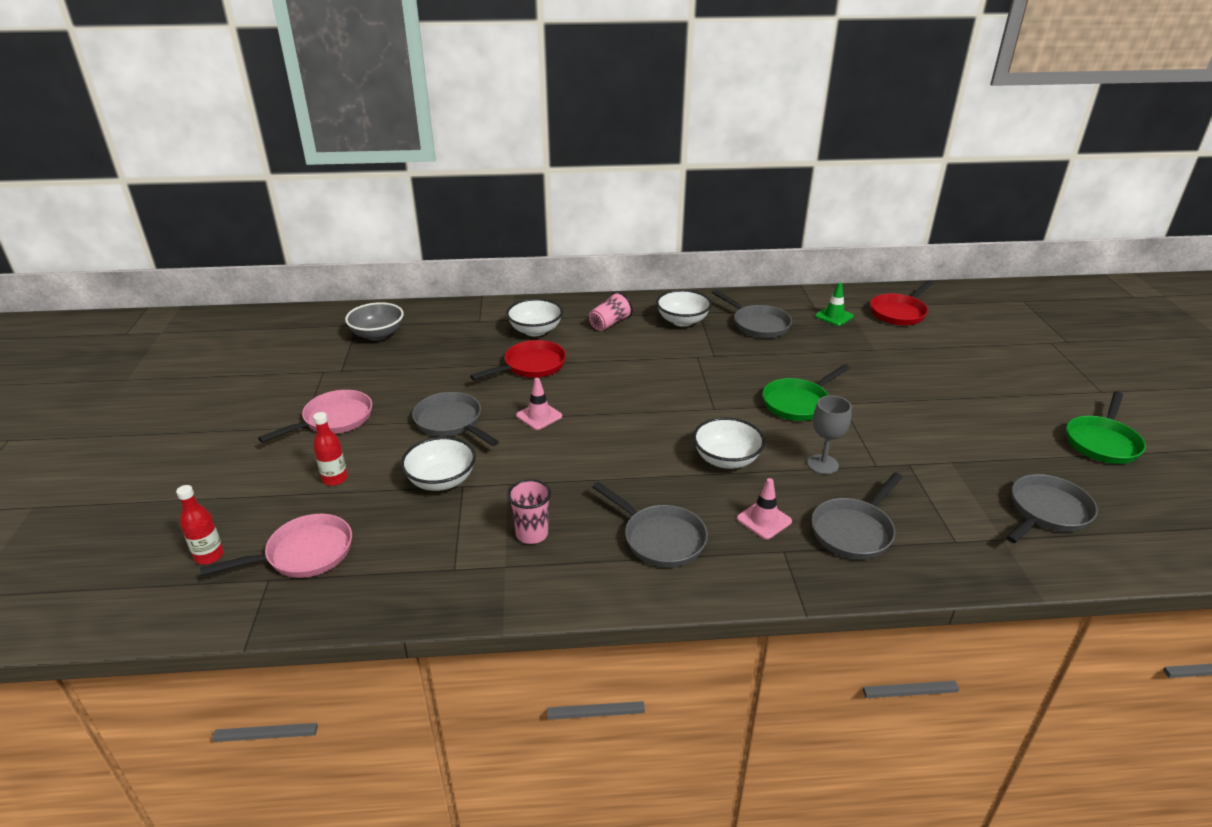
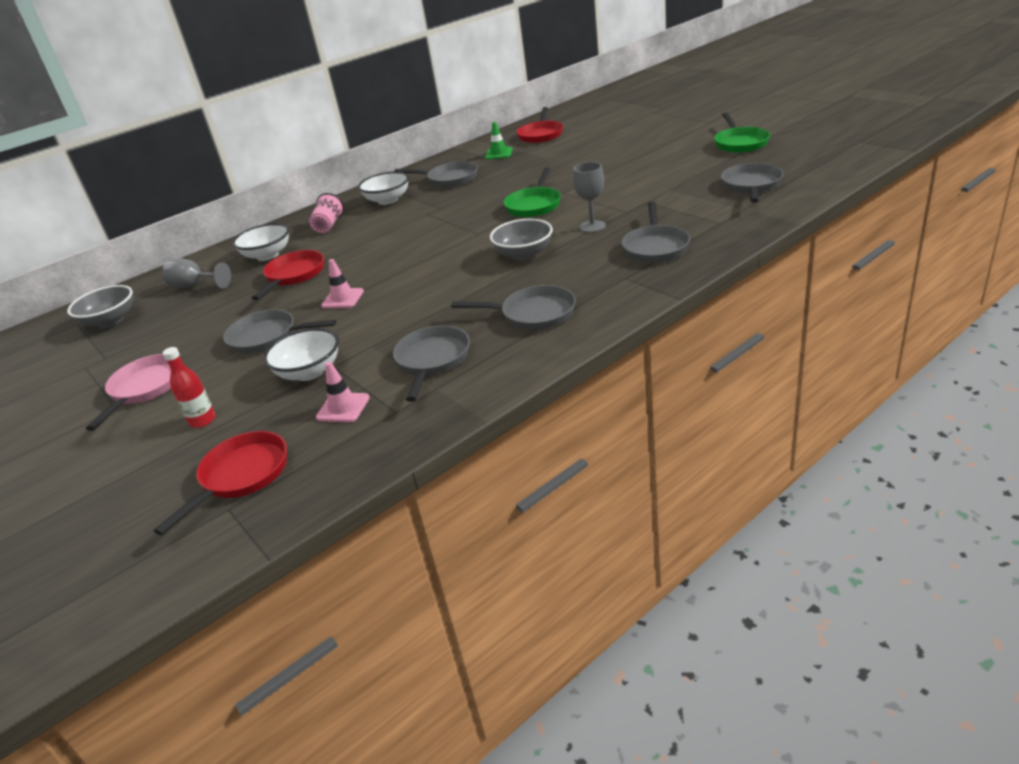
camera: 30 degrees left, 0 degrees up
red bottle [176,485,224,564] -> none
pink pan [200,514,352,578] -> red pan [154,431,287,535]
pink cup [507,479,551,544] -> grey pan [393,325,470,402]
white bowl [693,417,765,469] -> grey bowl [490,219,553,260]
pink traffic cone [737,478,792,539] -> pink traffic cone moved to [316,362,370,423]
none -> grey goblet [162,259,231,289]

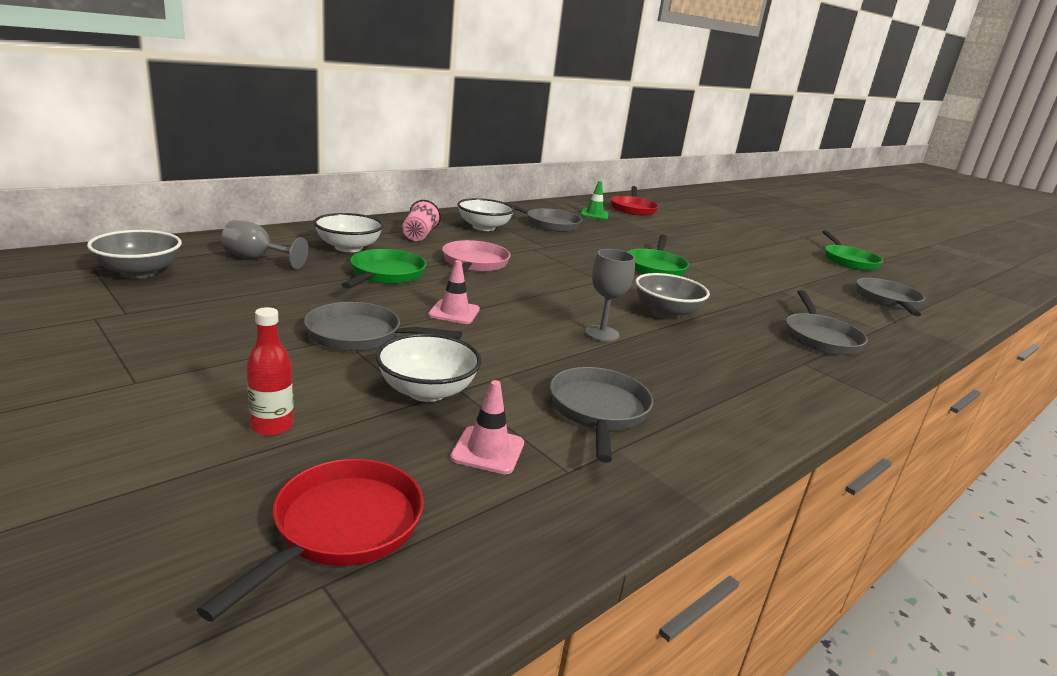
camera: 10 degrees left, 10 degrees down
pink pan [86,354,171,431] -> pink pan moved to [442,240,511,274]
red pan [252,250,324,300] -> green pan [341,249,426,289]
grey pan [451,285,576,330] -> none
grey goblet [573,162,606,233] -> grey goblet moved to [585,249,635,342]

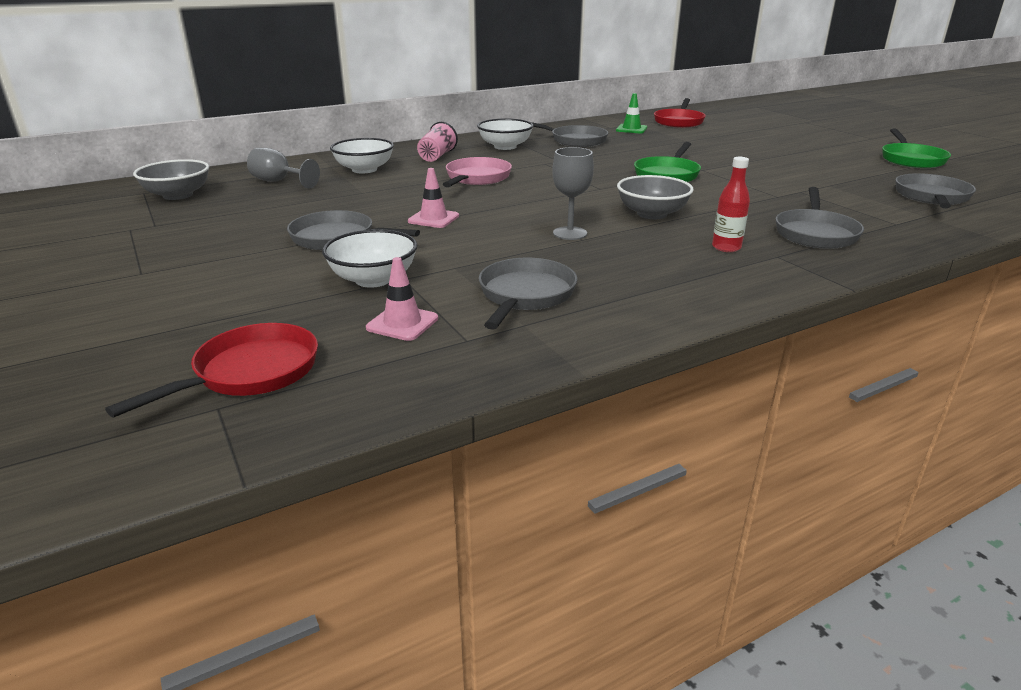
camera: 15 degrees right, 5 degrees up
red bottle [246,307,294,436] -> red bottle moved to [712,157,750,252]
green pan [341,249,426,289] -> none

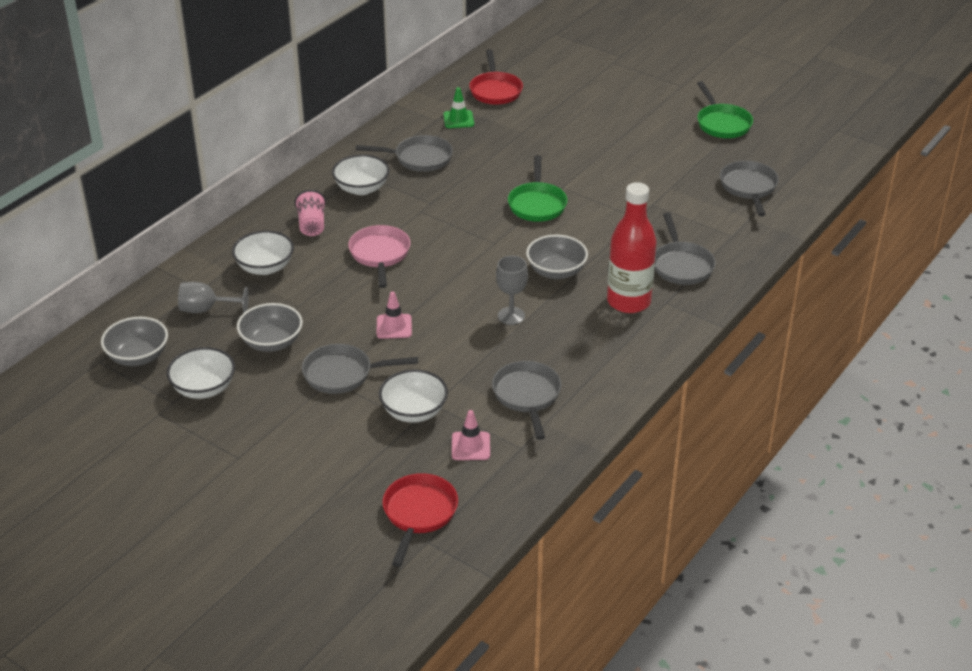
camera: 25 degrees left, 10 degrees up
red bottle [712,157,750,252] -> red bottle [607,182,657,313], size x2.03
none -> white bowl [167,347,235,399]
none -> grey bowl [237,303,303,352]

